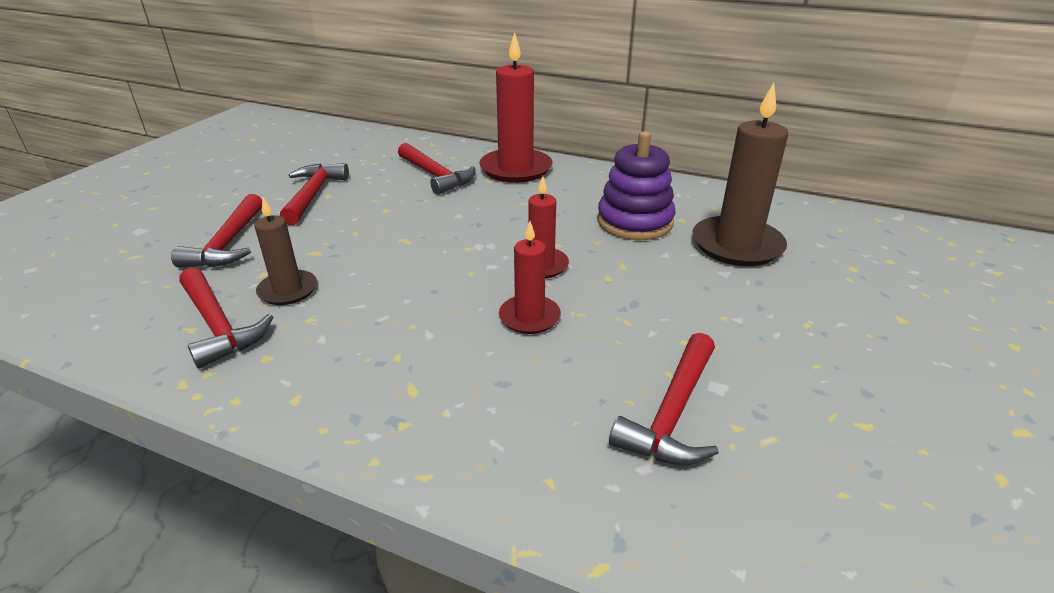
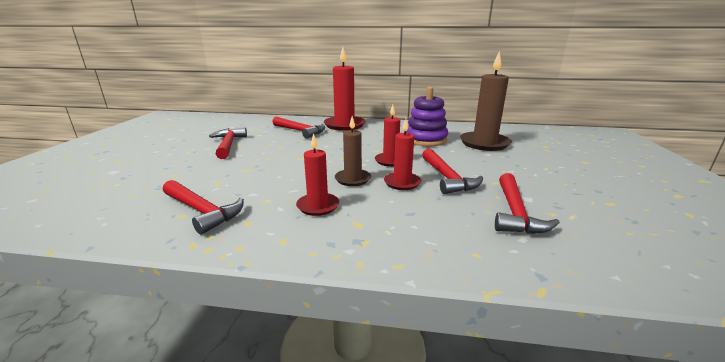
camera: 15 degrees left, 10 degrees down
red hammer [171,194,262,268] -> red hammer moved to [422,149,483,194]
brown candle [254,197,317,305] -> brown candle moved to [335,116,371,186]
none -> red candle [296,133,339,216]

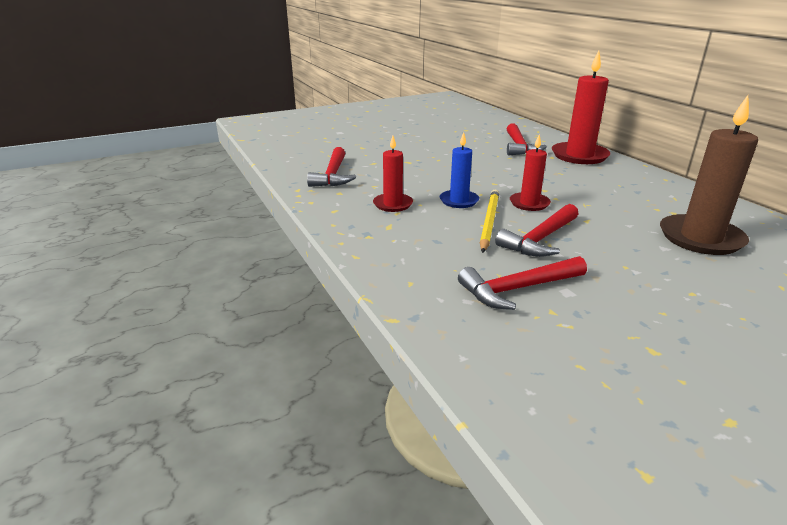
camera: 55 degrees right, 5 degrees up
red hammer [209,127,247,159] -> none
brown candle [335,116,371,186] -> blue candle [439,132,479,208]
red candle [384,119,421,190] -> yellow pencil [480,190,499,253]
purple stacking toy [406,87,448,146] -> none

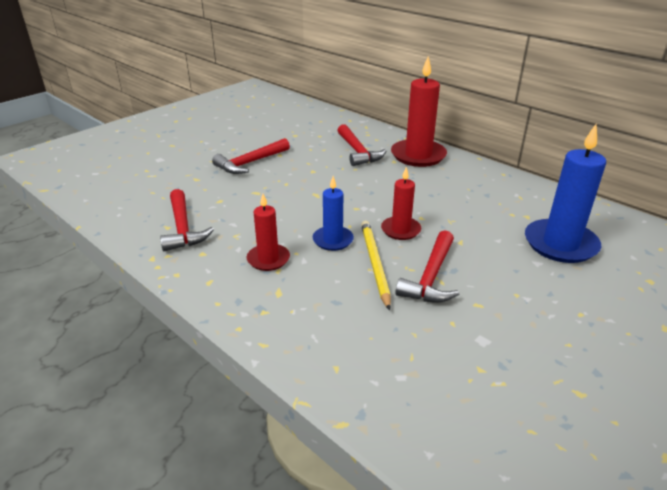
camera: 20 degrees left, 5 degrees up
red hammer [458,256,587,310] -> red hammer moved to [212,138,290,174]
brown candle [660,95,758,255] -> blue candle [525,124,606,263]

